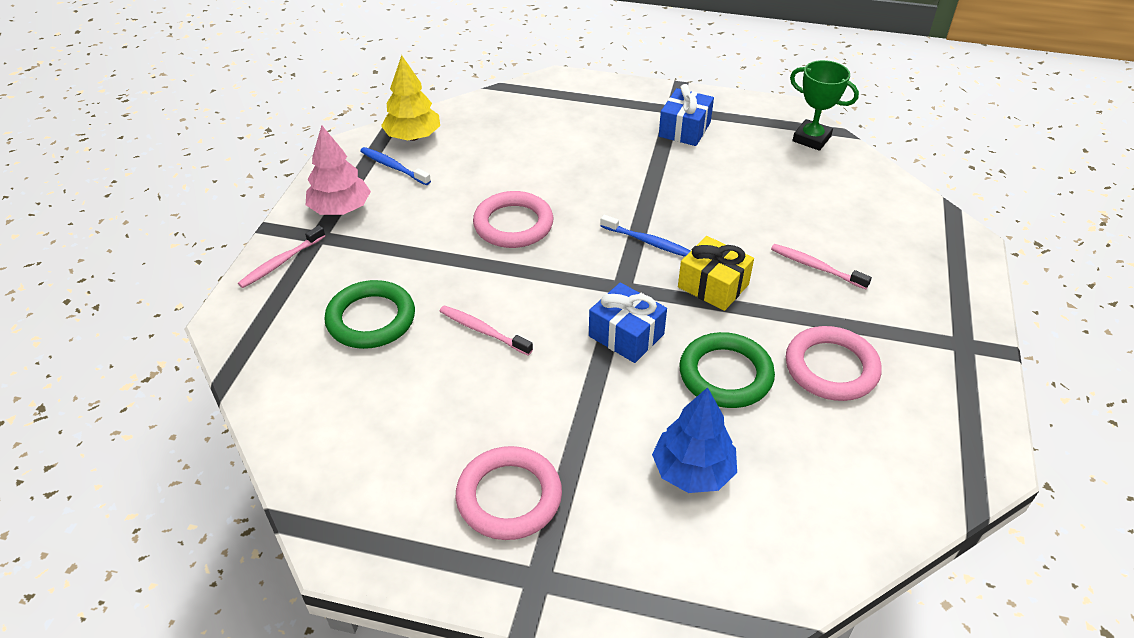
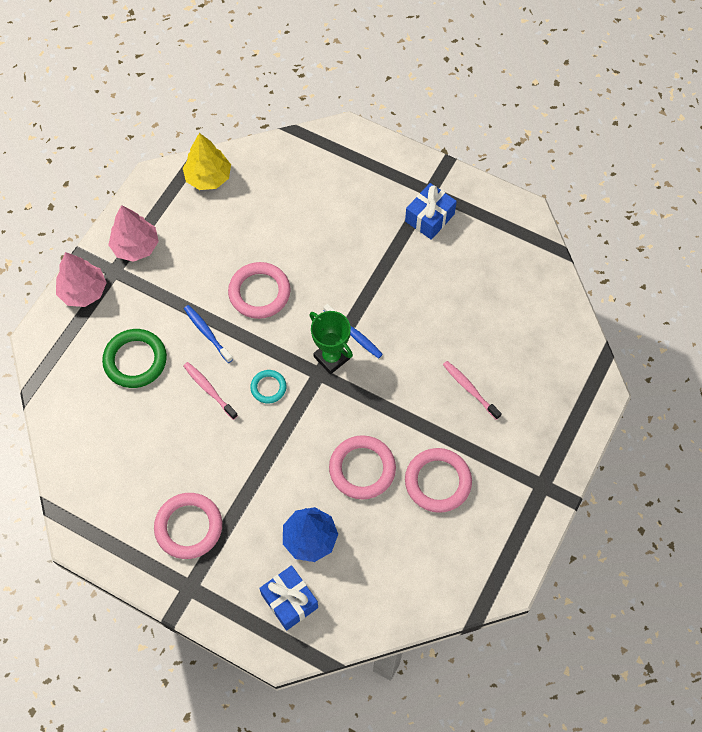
camera: 15 degrees right, 20 degrees up
pink toothbrush [238,225,325,288] -> pink tree [56,252,107,307]
blue toothbrush [360,147,431,185] -> blue toothbrush moved to [184,305,233,363]
blue gift [589,282,667,363] -> blue gift moved to [259,565,318,631]
yellow gift [678,236,754,311] -> none
green ring [679,332,775,408] -> pink ring [329,435,396,500]
green trophy [790,60,859,151] -> green trophy moved to [309,311,353,374]
none -> turquoise ring [250,370,287,403]

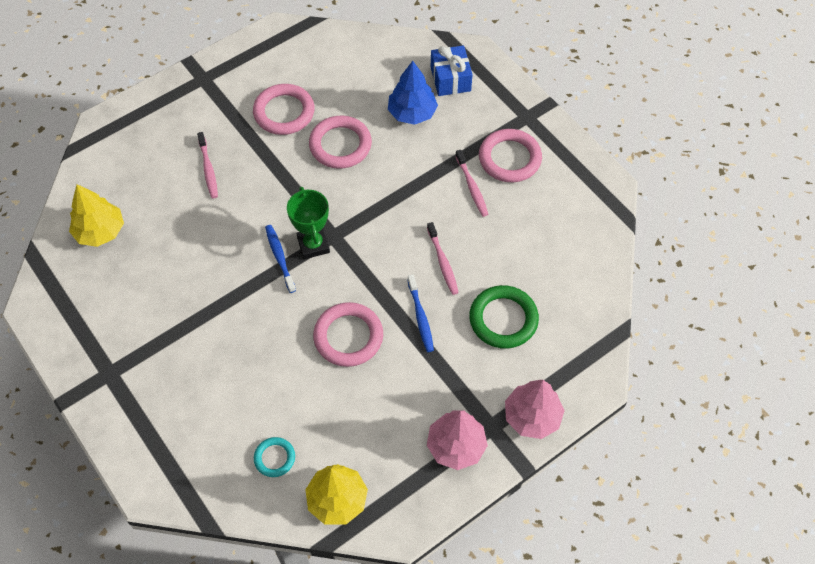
camera: 155 degrees left, 5 degrees down
turquoise ring [250,370,287,403] -> turquoise ring moved to [254,437,295,477]
blue gift [405,183,457,240] -> none
none -> yellow tree [69,184,124,247]
none -> pink toothbrush [455,150,488,217]

